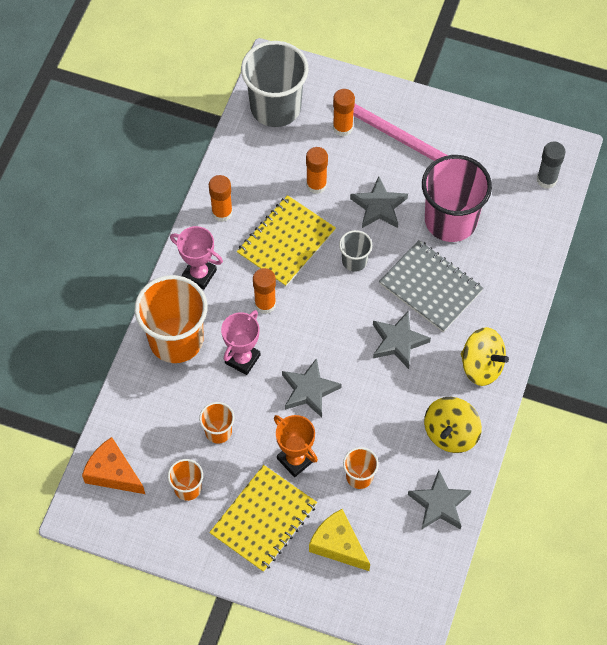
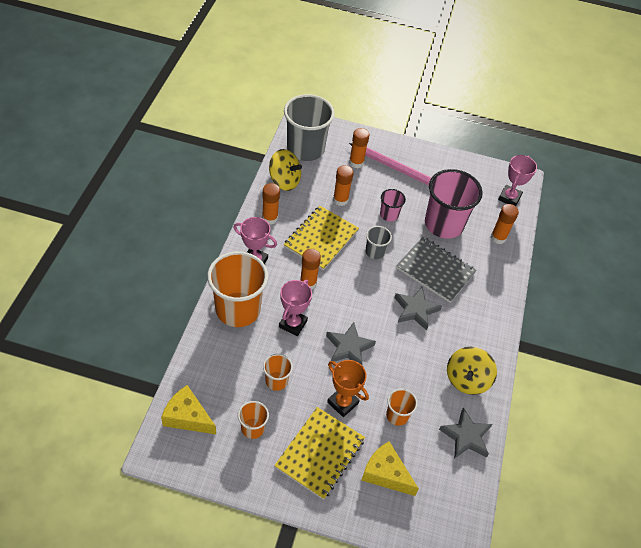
camera: 10 degrees left, 10 degrees down
orange cheese [82,437,145,494] -> yellow cheese [161,385,216,434]
grey star [350,176,408,228] -> pink cup [380,189,406,221]
yellow spinning top [461,327,509,386] -> yellow spinning top moved to [269,149,302,191]
grey glue stick [537,142,565,189] -> pink trophy [498,155,537,206]
none -> orange glue stick [491,204,519,244]

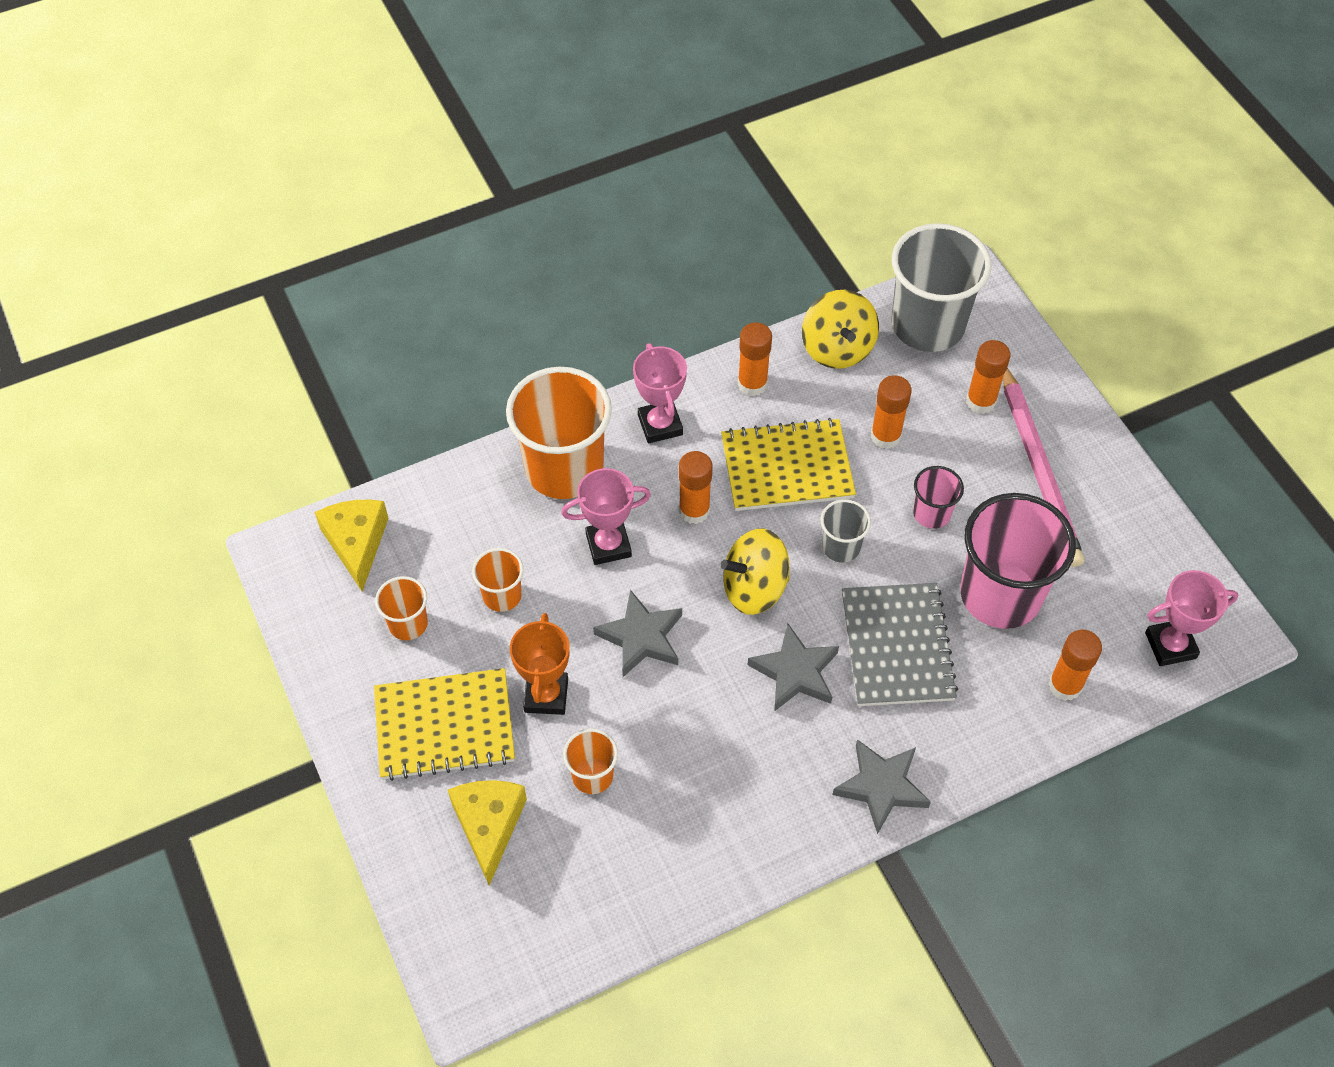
camera: 55 degrees right, 5 degrees up
grey star [439,408,492,459] -> grey star moved to [832,739,931,834]
yellow spinning top [447,347,497,395] -> yellow spinning top moved to [721,529,790,615]

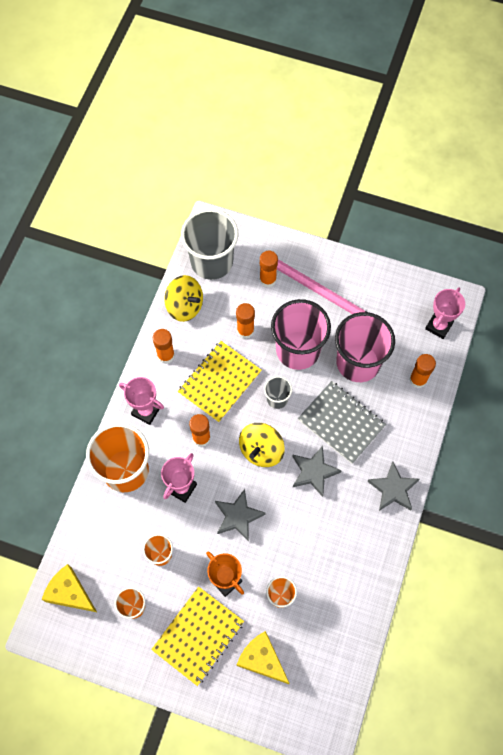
camera: 45 degrees left, 10 degrees up
pink cup [913,466,964,529] -> pink cup [271,299,331,370], size x2.09

